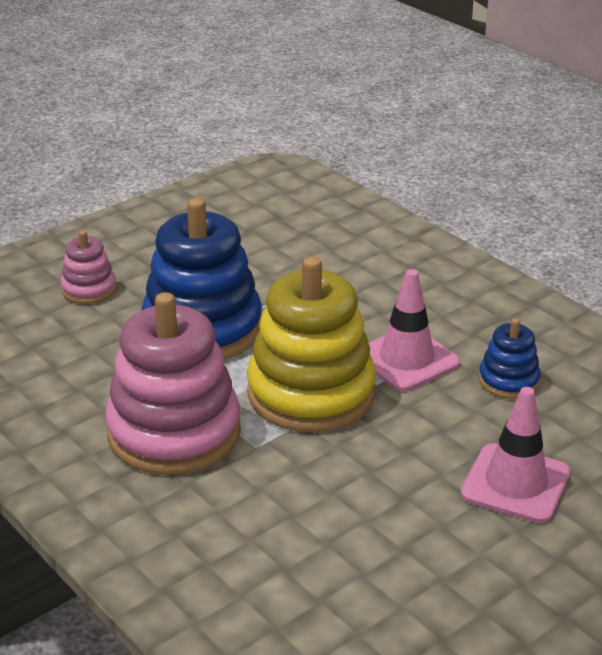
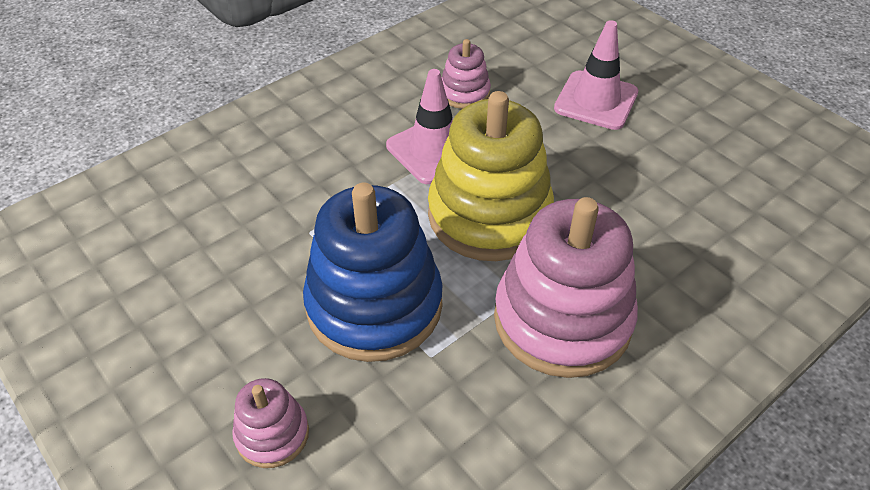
camera: 90 degrees left, 15 degrees up
blue stacking toy [479,318,541,399] -> pink stacking toy [442,39,491,109]

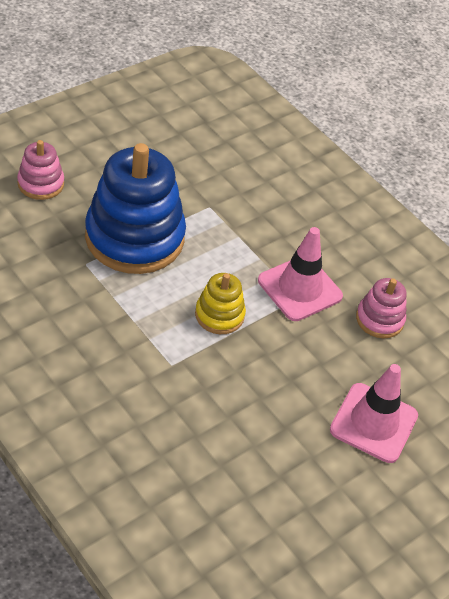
camera: 85 degrees right, 0 degrees up
yellow stacking toy [428,91,554,261] -> yellow stacking toy [195,273,246,334], size x0.48
pink stacking toy [494,197,638,378] -> none

